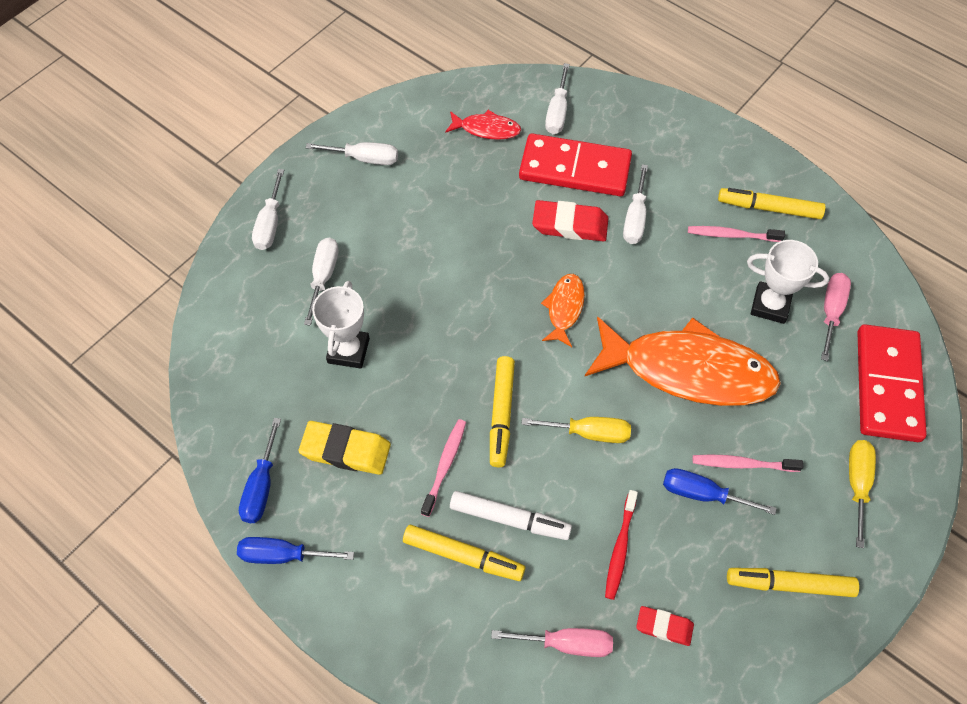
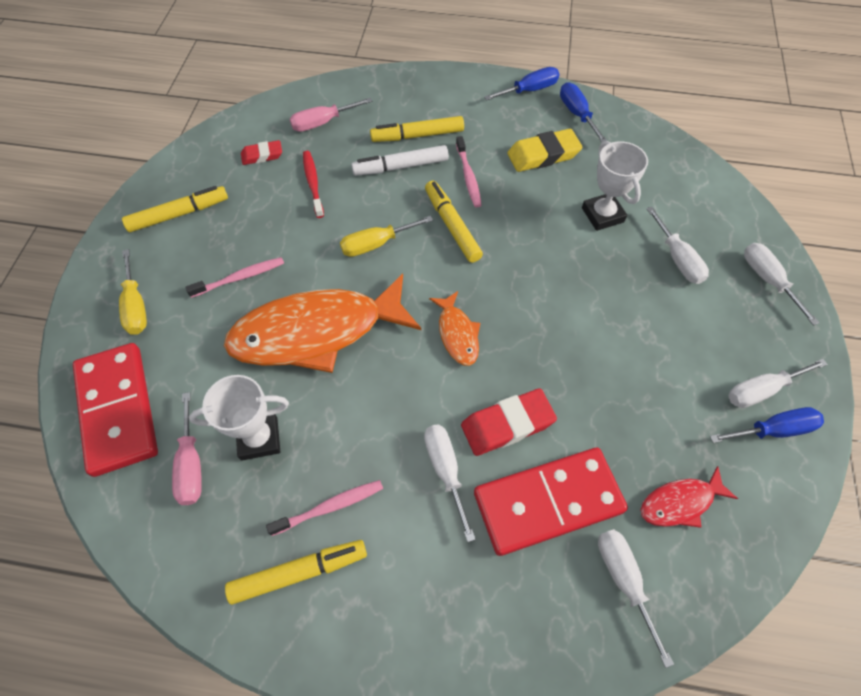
camera: 150 degrees right, 0 degrees up
blue screwdriver [663,468,777,515] -> blue screwdriver moved to [710,407,824,443]

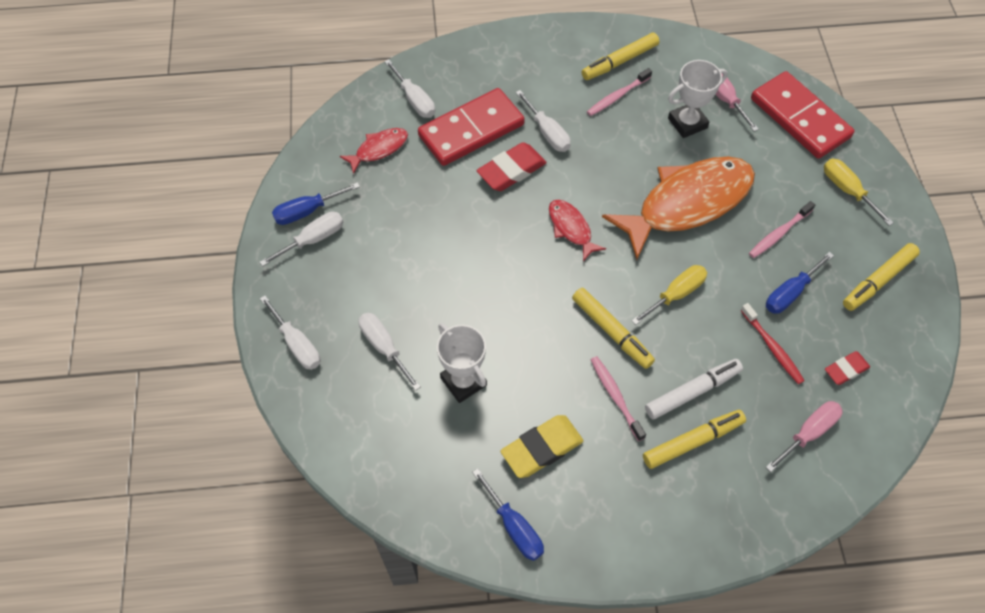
camera: 165 degrees right, 0 degrees up
orange fish [429,291,480,366] -> red fish [549,200,606,261]
blue screwdriver [484,67,559,100] -> blue screwdriver moved to [766,252,834,314]

